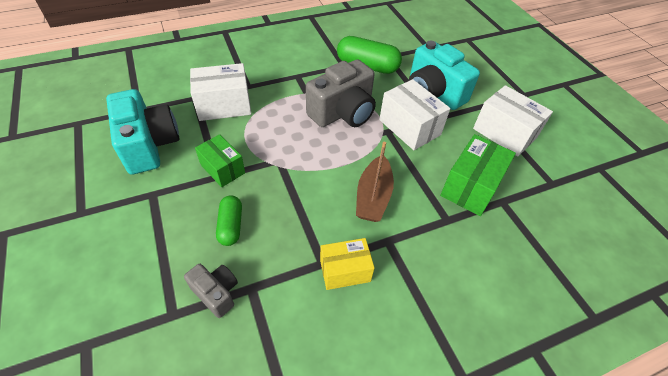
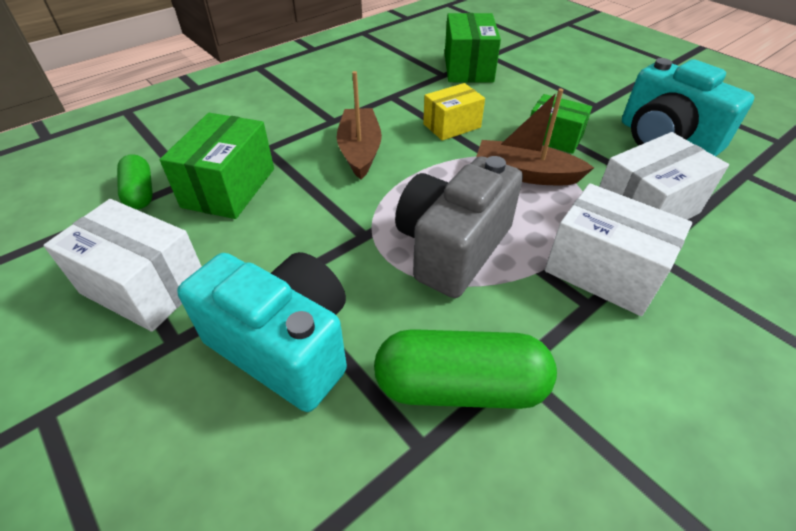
camera: 165 degrees right, 5 degrees down
grey camera [184,264,238,318] -> green box [445,13,501,83]
green capsule [216,195,242,246] -> green capsule moved to [117,154,153,209]
yellow box [320,238,374,290] -> yellow box moved to [423,83,485,141]
white box [379,79,450,150] -> white box moved to [545,183,692,316]
none -> brown boat [476,88,594,185]

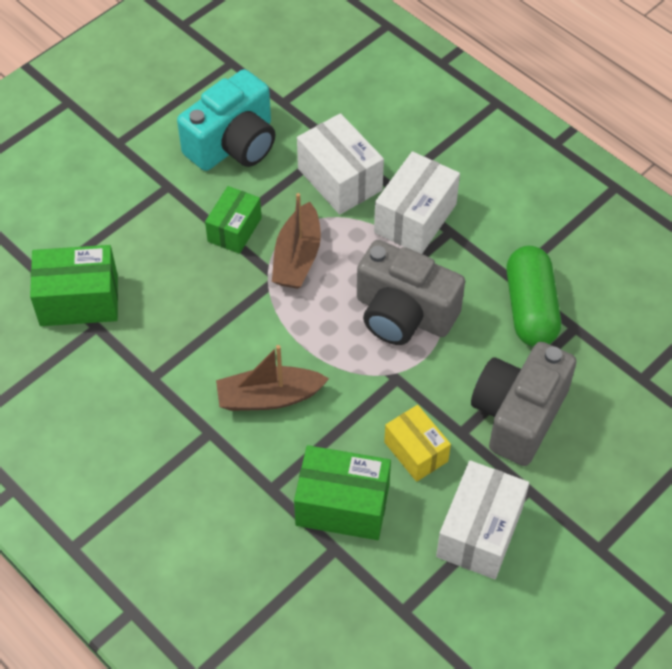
camera: 95 degrees left, 10 degrees up
green capsule [117,154,153,209] -> none
turquoise camera [177,252,347,412] -> grey camera [471,342,577,466]
yellow box [423,83,485,141] -> yellow box moved to [384,405,451,482]

